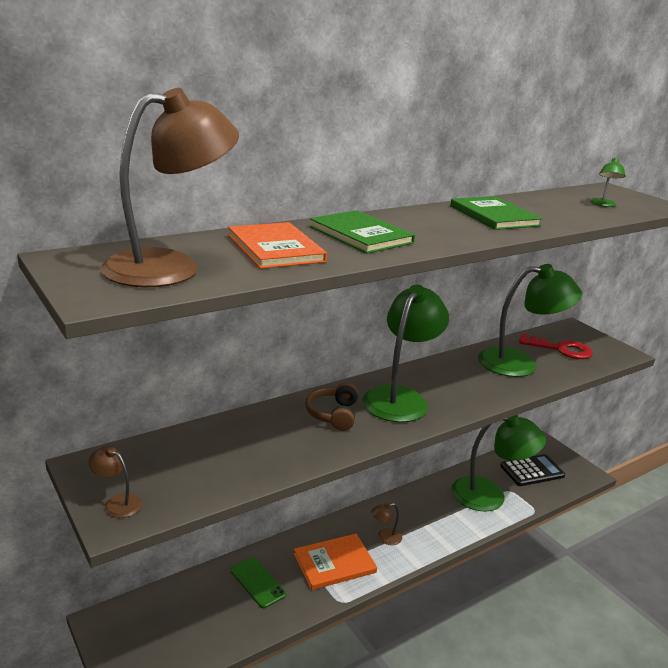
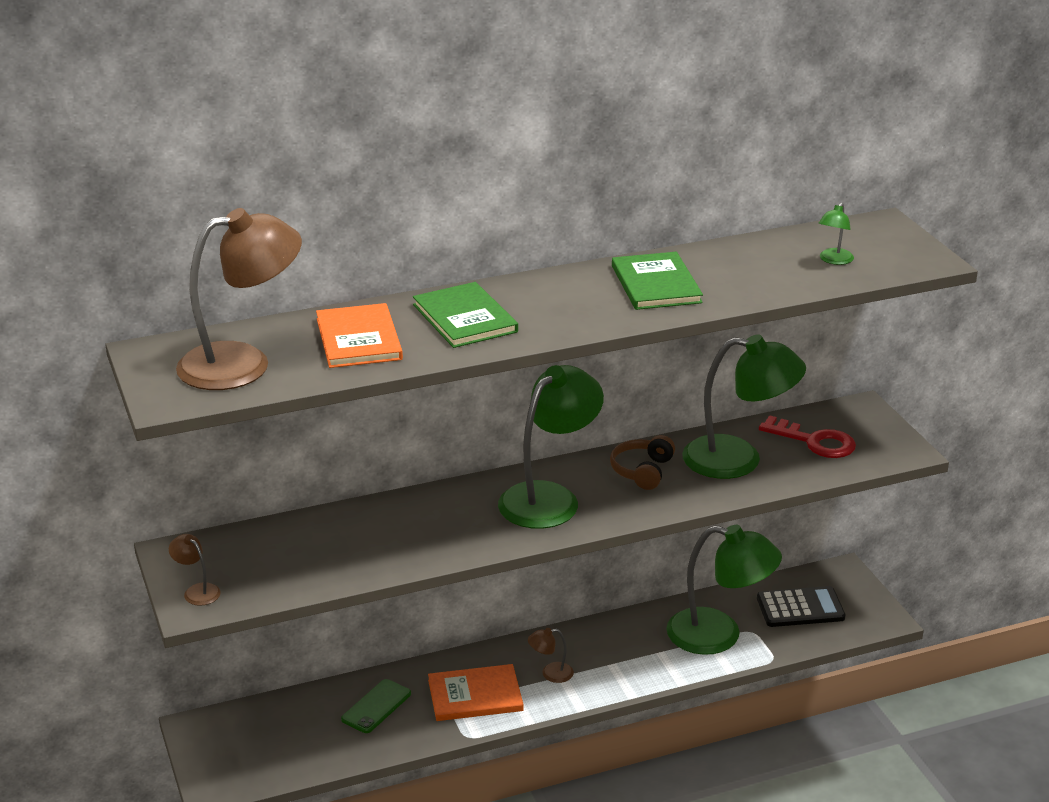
camera: 15 degrees right, 5 degrees up
green phone [231,557,286,608] -> green phone turned 60 degrees clockwise [341,679,411,733]
brown headphones [305,383,358,431] -> brown headphones moved to [610,435,675,490]

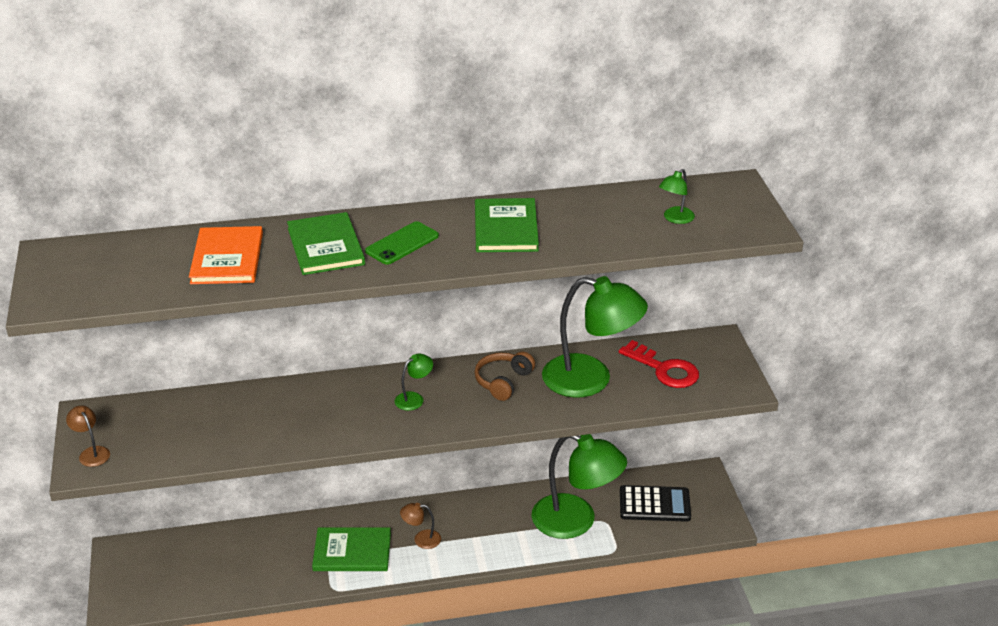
camera: 10 degrees right, 5 degrees up
brown lamp [176,208,302,390] -> none
green phone [341,679,411,733] -> green phone moved to [365,221,439,265]
orange book [428,664,523,721] -> green book [312,527,391,571]
green lamp [498,365,604,529] -> green lamp [395,354,433,411], size x0.42

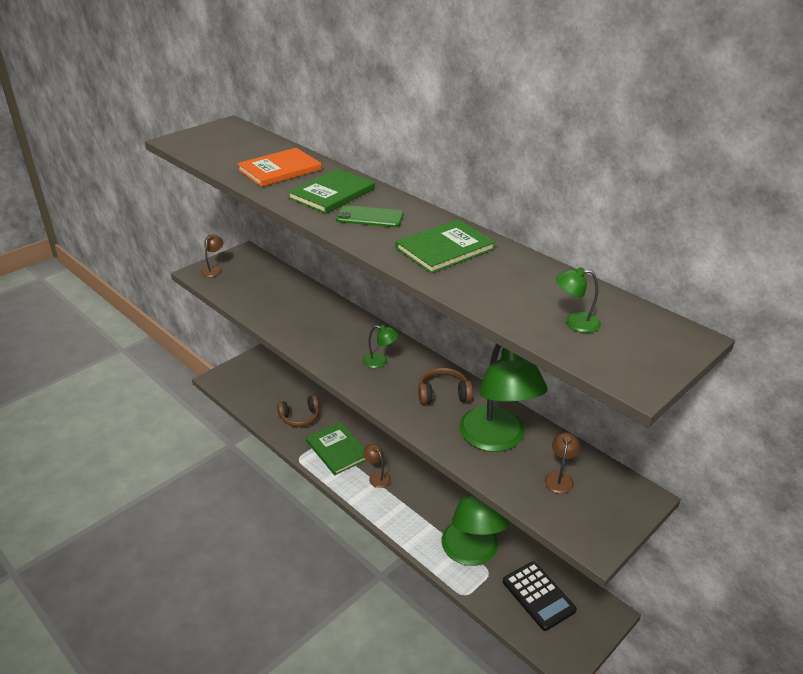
camera: 55 degrees right, 0 degrees up
red key [619,340,699,388] -> brown lamp [544,433,580,494]
none -> brown headphones [277,395,319,427]

